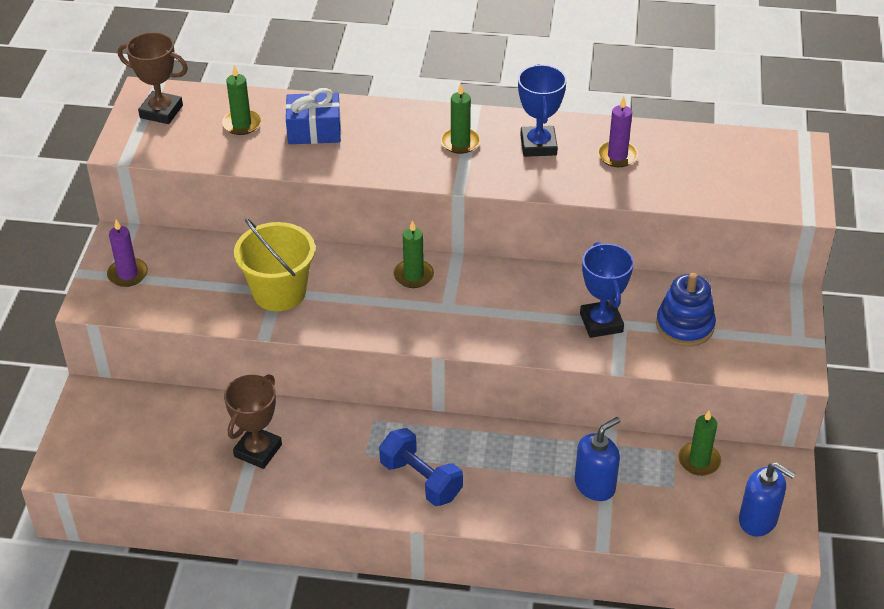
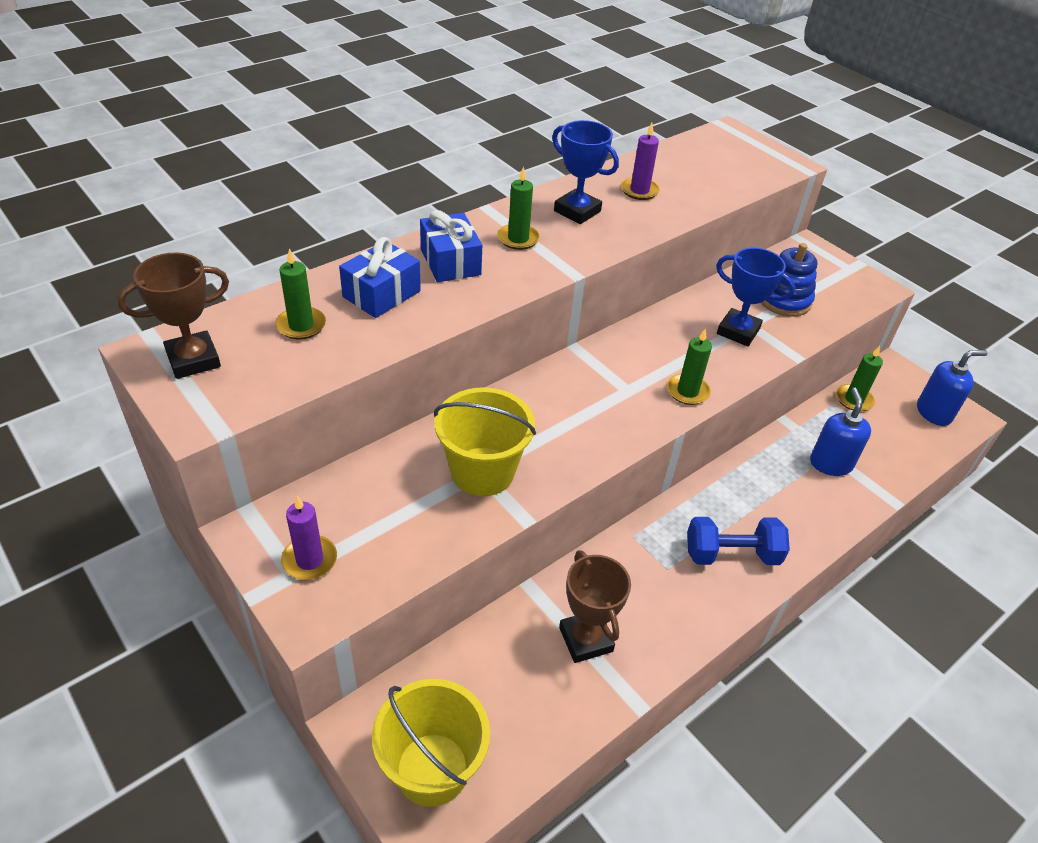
camera: 50 degrees left, 0 degrees up
green candle [394,220,434,288] -> green candle moved to [667,328,712,405]
none -> yellow bucket [372,679,490,807]
none -> blue gift [420,210,482,282]

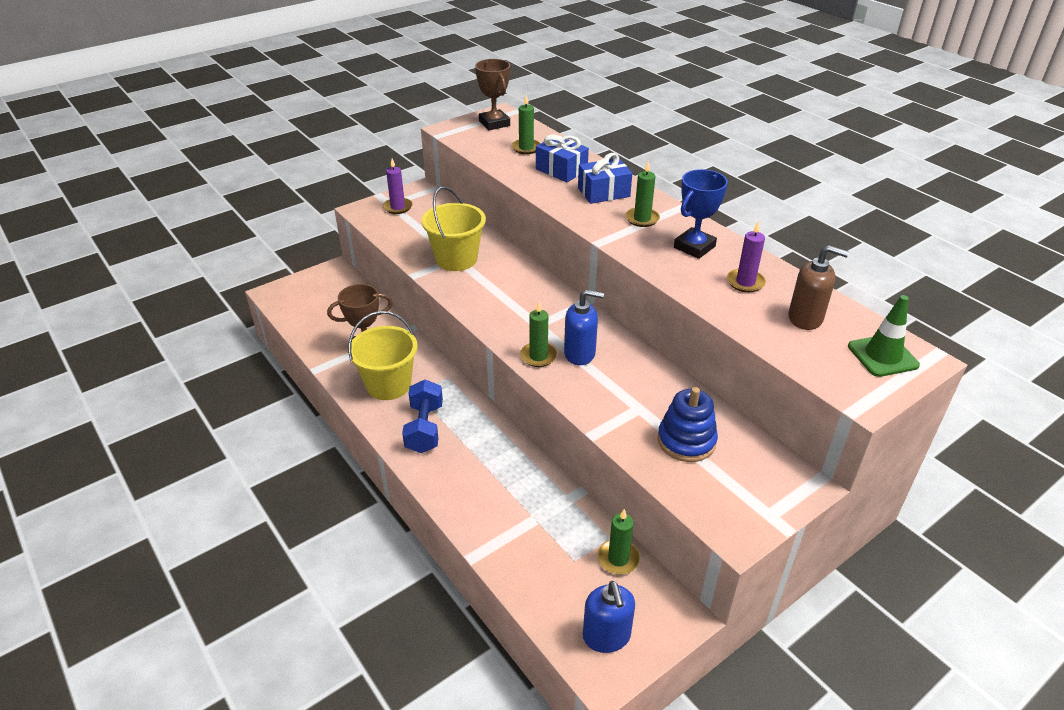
camera: 95 degrees right, 5 degrees down
yellow bucket [372,679,490,807] -> yellow bucket moved to [348,311,418,400]
blue trophy [716,248,795,346] -> none
blue soap dispenser [810,388,871,476] -> blue soap dispenser moved to [564,290,604,365]
none -> brown soap dispenser [788,245,849,330]
none -> green traffic cone [848,295,920,377]

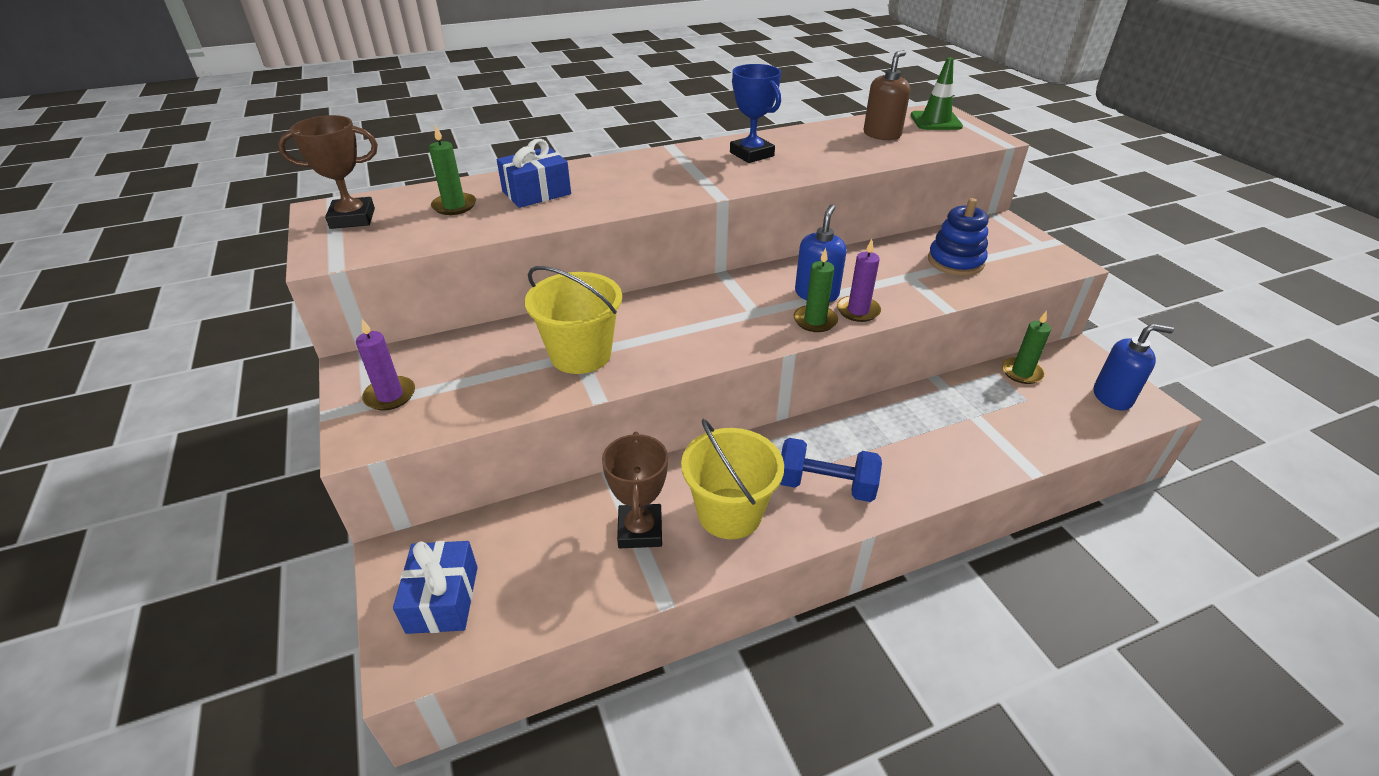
camera: 75 degrees left, 0 degrees up
blue gift [578,153,632,204] -> blue gift moved to [393,541,478,634]
green candle [625,161,660,227] -> none
purple candle [727,221,766,292] -> purple candle moved to [837,239,881,322]

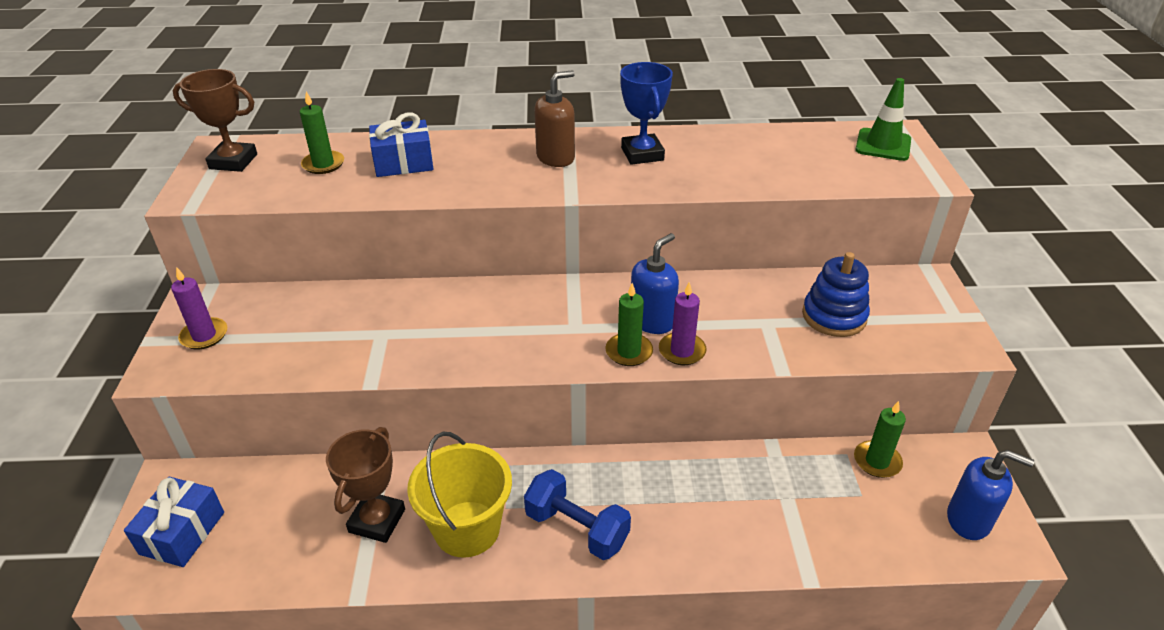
camera: 20 degrees right, 0 degrees up
yellow bucket [525,266,622,374] -> none
brown soap dispenser [864,50,910,140] -> brown soap dispenser moved to [534,70,575,167]

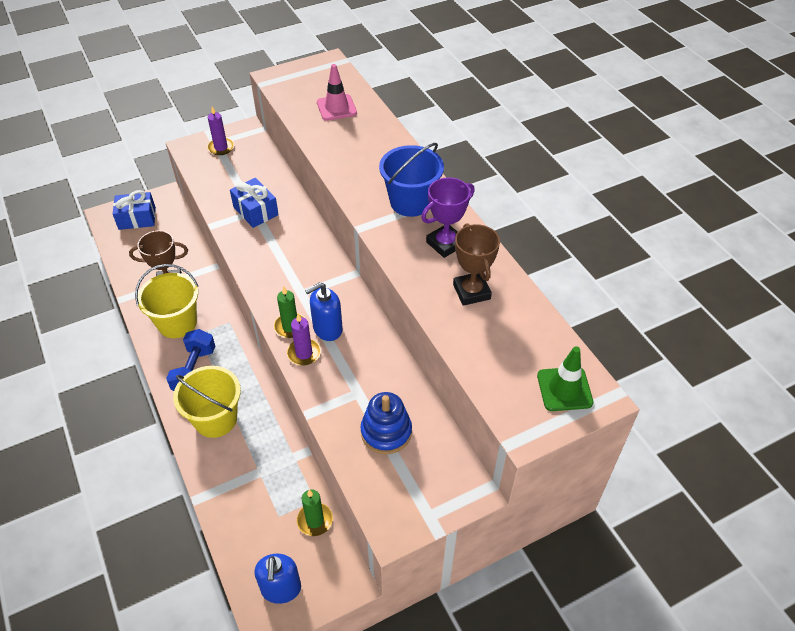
camera: 65 degrees right, 10 degrees up
brown trophy [173,69,257,172] -> brown trophy moved to [453,223,500,306]
green candle [300,92,344,174] -> pink traffic cone [317,64,357,121]
blue gift [369,113,433,177] -> blue gift moved to [230,178,279,228]
brown soap dispenser [534,70,575,167] -> blue bucket [379,143,444,217]
blue trophy [620,62,673,165] -> purple trophy [421,177,475,258]
blue soap dispenser [631,233,679,334] -> blue soap dispenser turned 135 degrees clockwise [305,282,343,341]
none -> yellow bucket [173,366,241,438]

